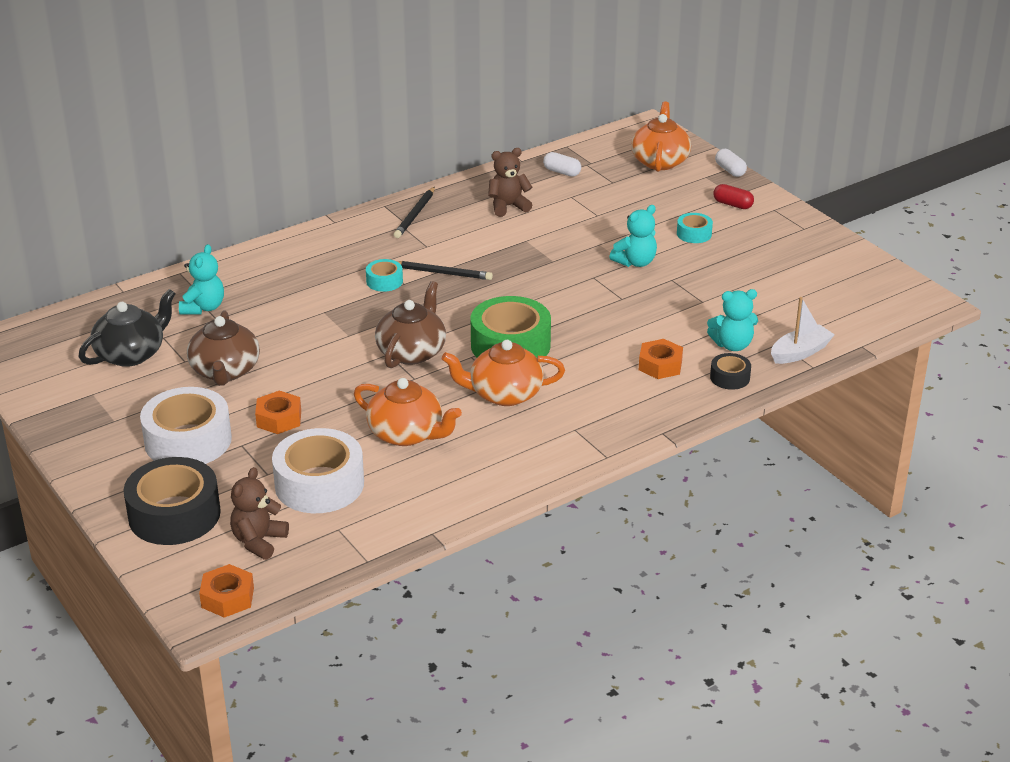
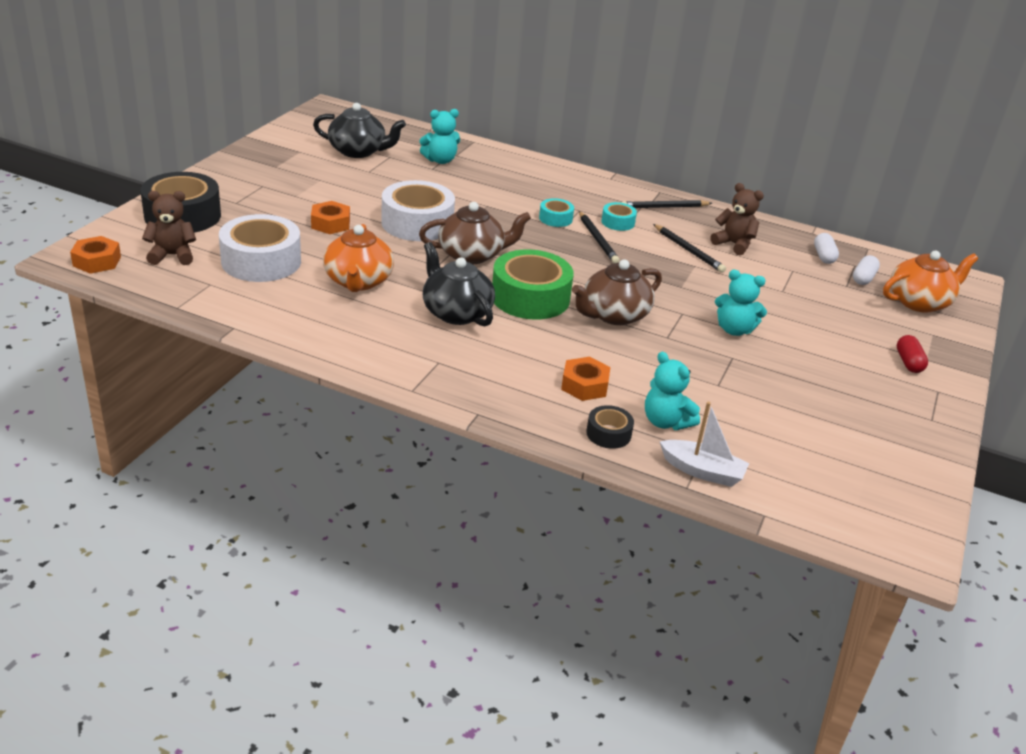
camera: 55 degrees right, 0 degrees up
white tape [140,387,232,464] -> white tape moved to [381,180,455,241]
brown teapot [187,310,260,386] -> brown teapot moved to [572,259,662,325]
orange teapot [442,340,565,406] -> black teapot [423,242,495,327]
turquoise tape [677,213,713,243] -> turquoise tape moved to [601,202,637,231]
white capsule [715,149,747,177] -> white capsule moved to [853,255,880,285]
none -> black pencil [653,224,726,273]

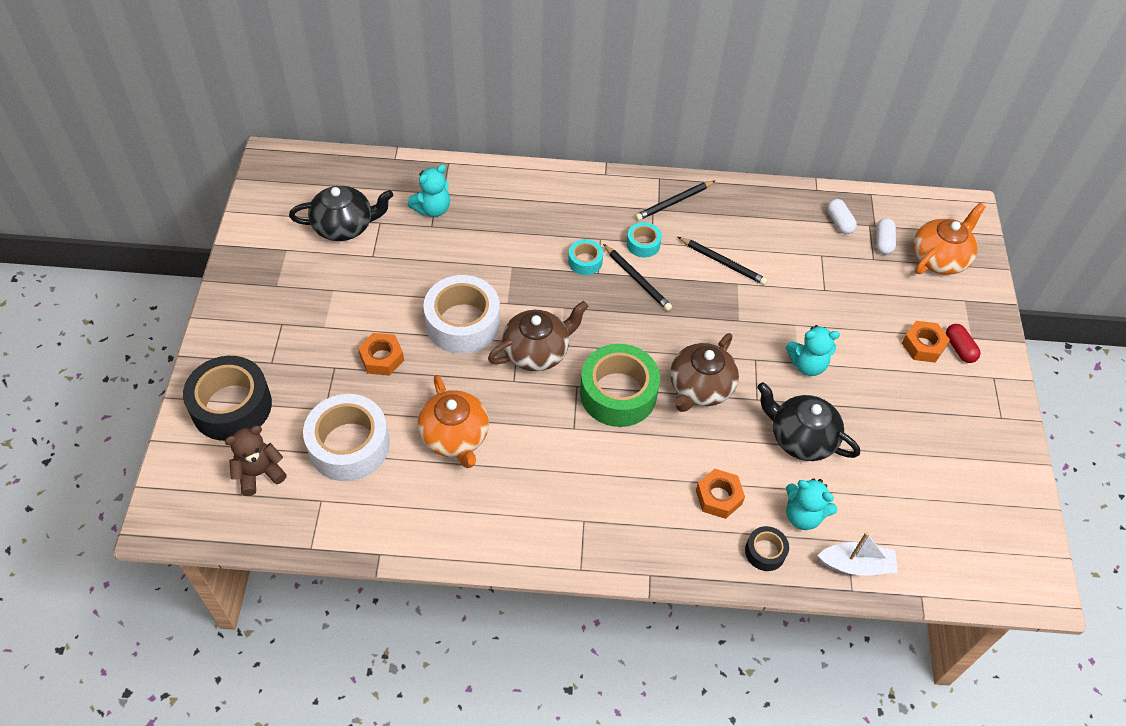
camera: 20 degrees left, 20 degrees up
orange nut [70,236,121,274] -> orange nut moved to [902,321,950,363]
black teapot [423,242,495,327] -> black teapot moved to [757,382,860,461]
brown teddy bear [710,183,764,255] -> none

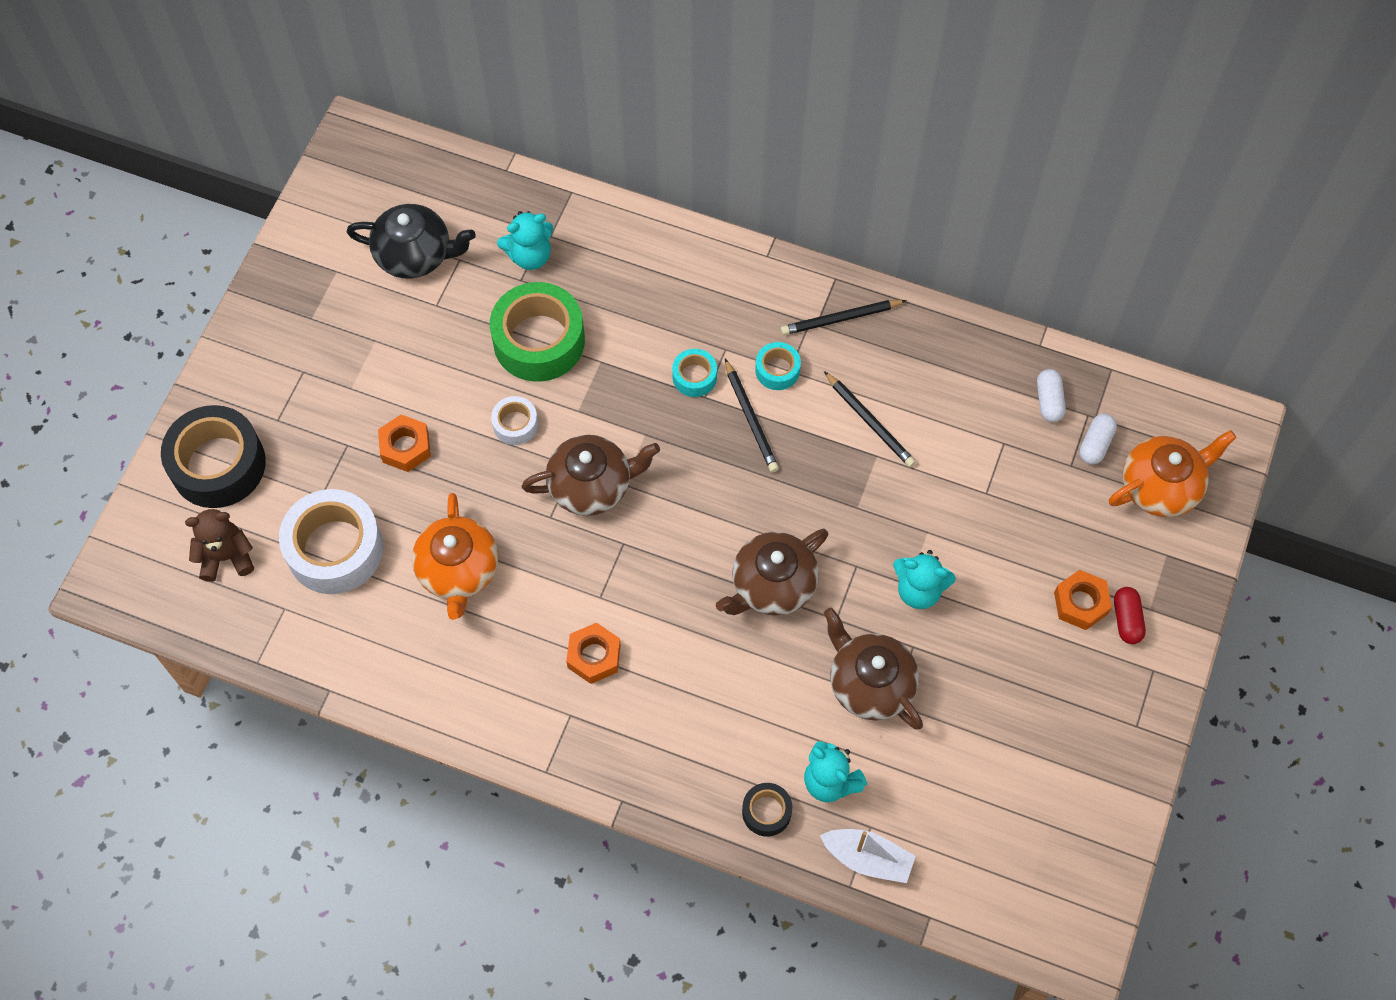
camera: 20 degrees right, 10 degrees up
white tape [423,275,500,354] -> white tape [491,396,538,445], size x0.48
green tape [580,344,660,427] -> green tape moved to [490,282,585,382]
orange nut [696,469,745,519] -> orange nut moved to [566,623,621,684]
black teapot [757,382,860,461] -> brown teapot [824,608,923,730]

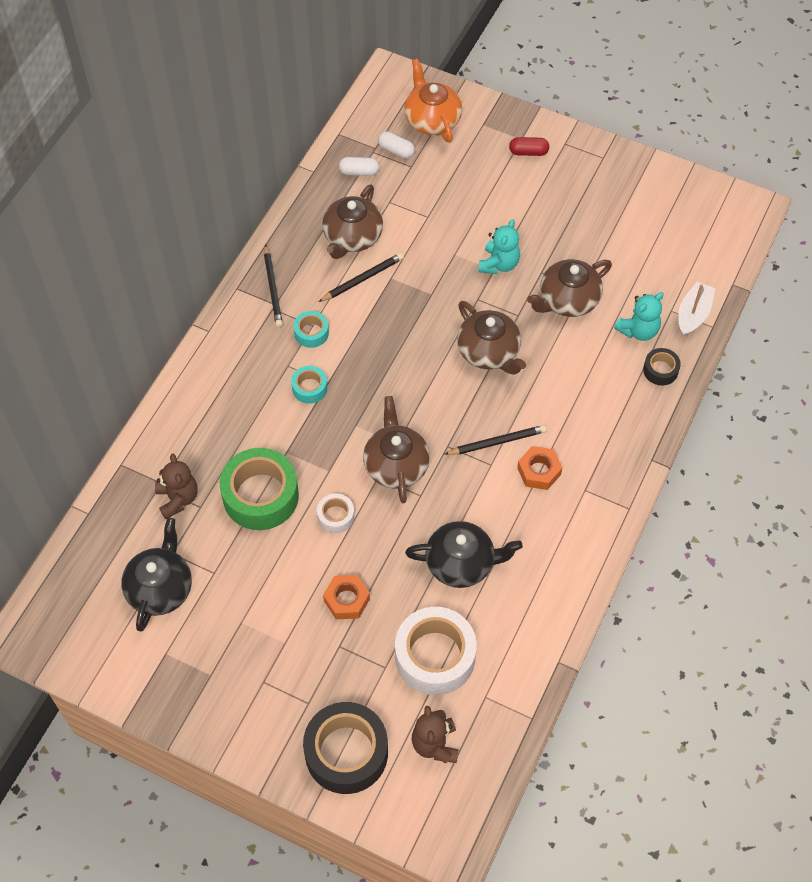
camera: 85 degrees left, 5 degrees down
orange teapot [412,493,498,620] -> black teapot [405,521,523,588]
turquoise teddy bear [497,211,553,270] -> brown teddy bear [155,454,198,519]
black pencil [725,359,779,472] -> black pencil moved to [444,425,547,455]
orange nut [1054,570,1112,630] -> none
none -> brown teapot [322,184,383,259]

